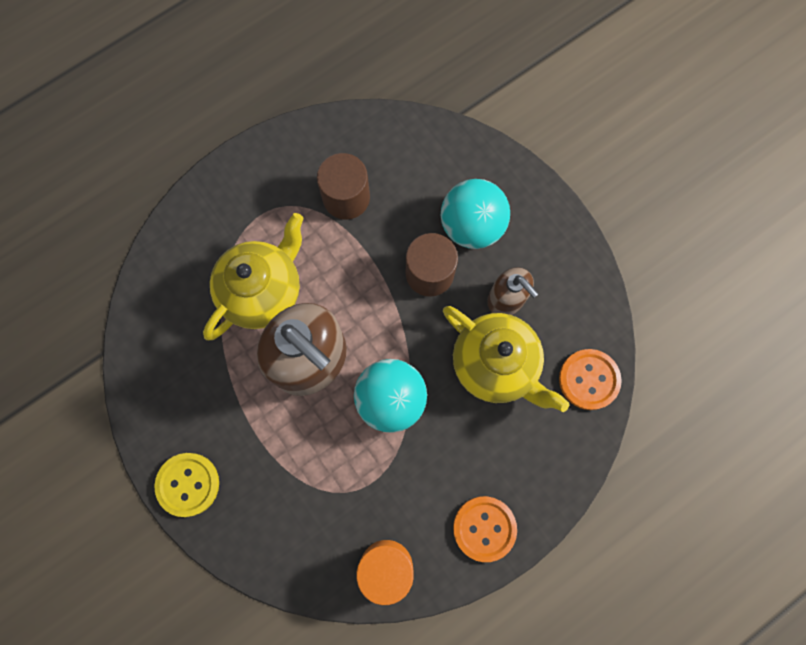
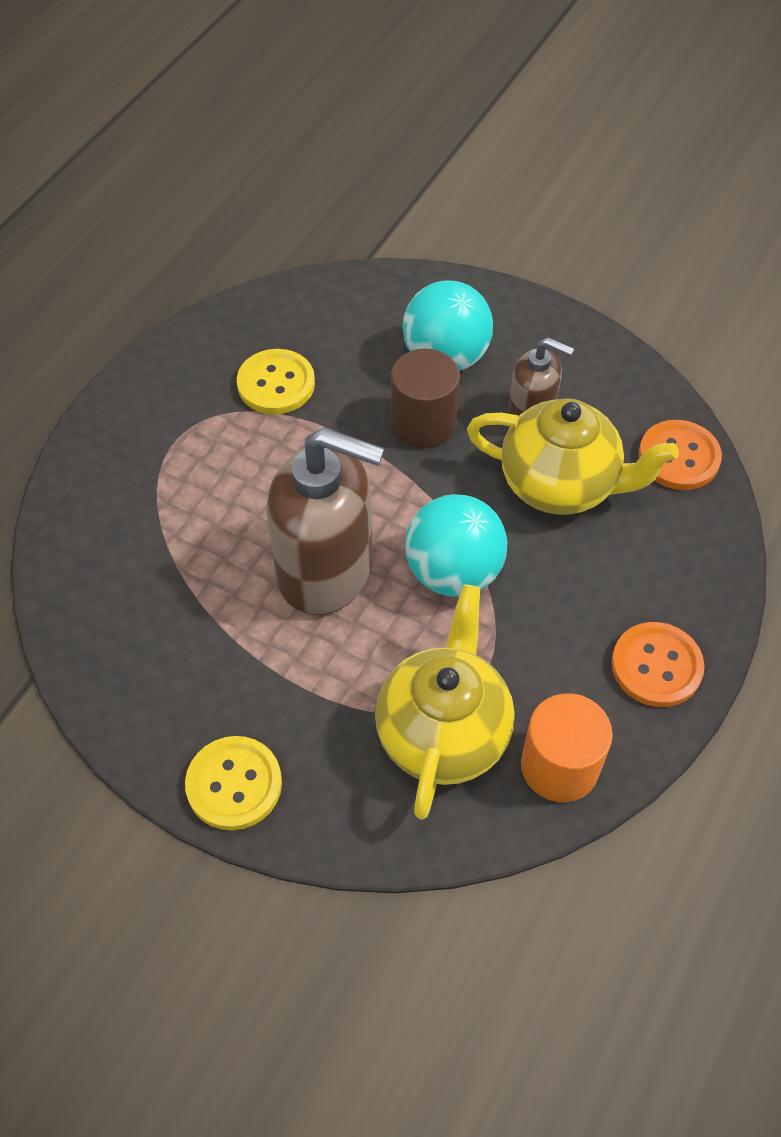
camera: 25 degrees left, 20 degrees down
yellow teapot [203,213,304,340] -> yellow teapot moved to [375,584,514,820]
brown cylinder [317,153,370,220] -> yellow button [237,349,315,414]

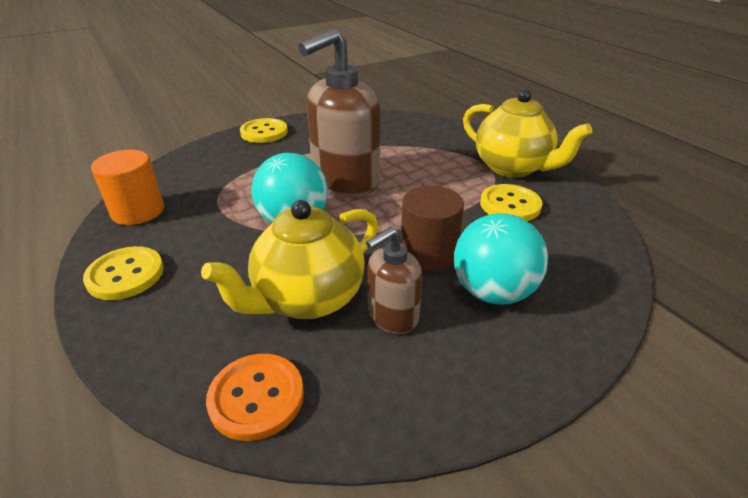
camera: 120 degrees right, 20 degrees down
yellow teapot [375,584,514,820] -> yellow teapot moved to [463,89,592,178]
orange button [611,622,705,707] -> yellow button [83,246,164,300]

